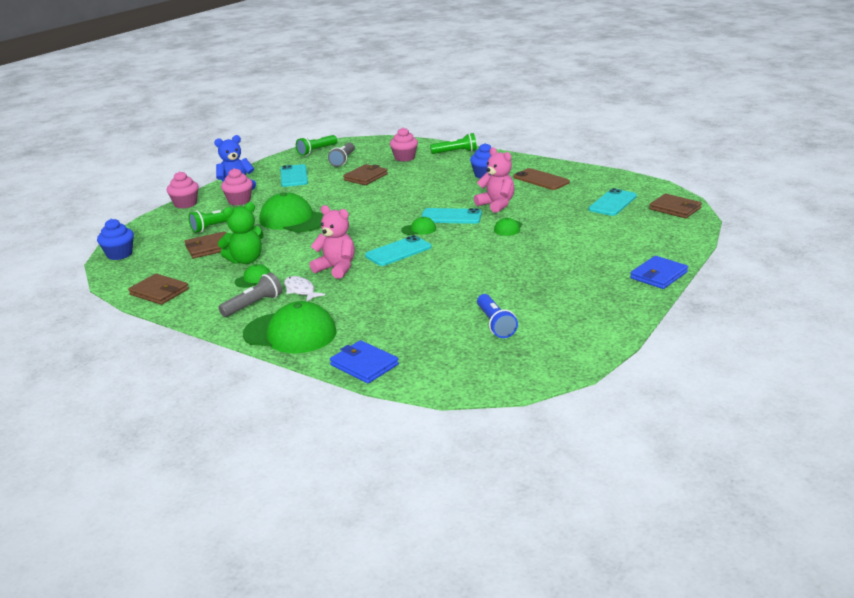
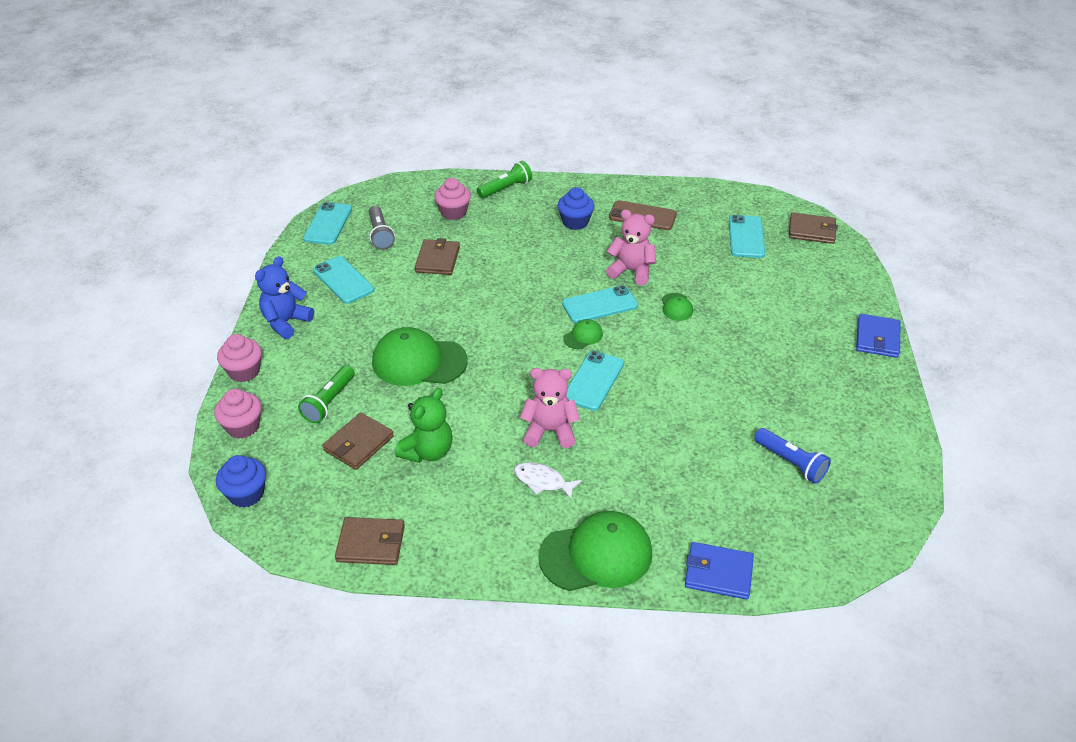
camera: 30 degrees left, 15 degrees up
grey flashlight [218,272,282,317] -> none
pink cupcake [221,168,253,205] -> pink cupcake moved to [214,389,262,439]
green cap [234,264,270,288] -> none
green flashlight [296,135,337,156] -> turquoise phone [303,202,352,245]

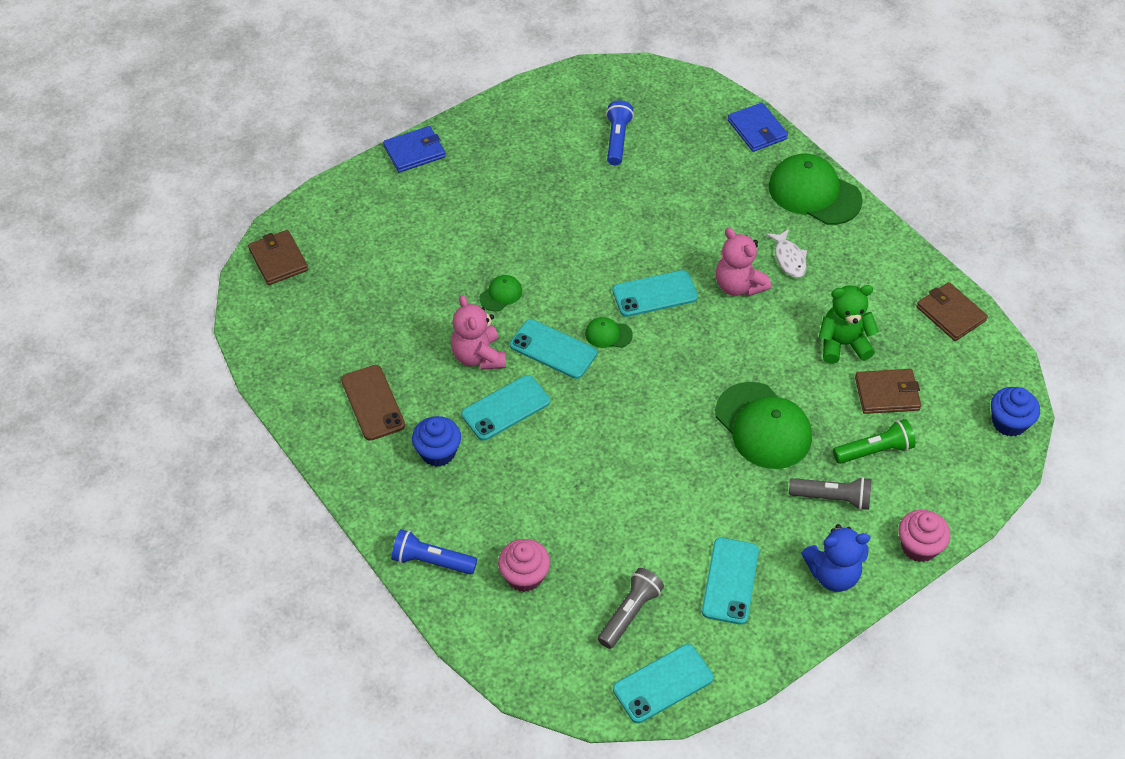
camera: 130 degrees left, 10 degrees up
pink cupcake [214,389,262,439] -> none
brown wallet [415,238,460,275] -> none
green flashlight [477,161,532,198] -> blue flashlight [391,529,477,575]
turquoise phone [729,215,765,258] -> turquoise phone moved to [461,375,550,441]
none -> grey flashlight [789,477,872,510]

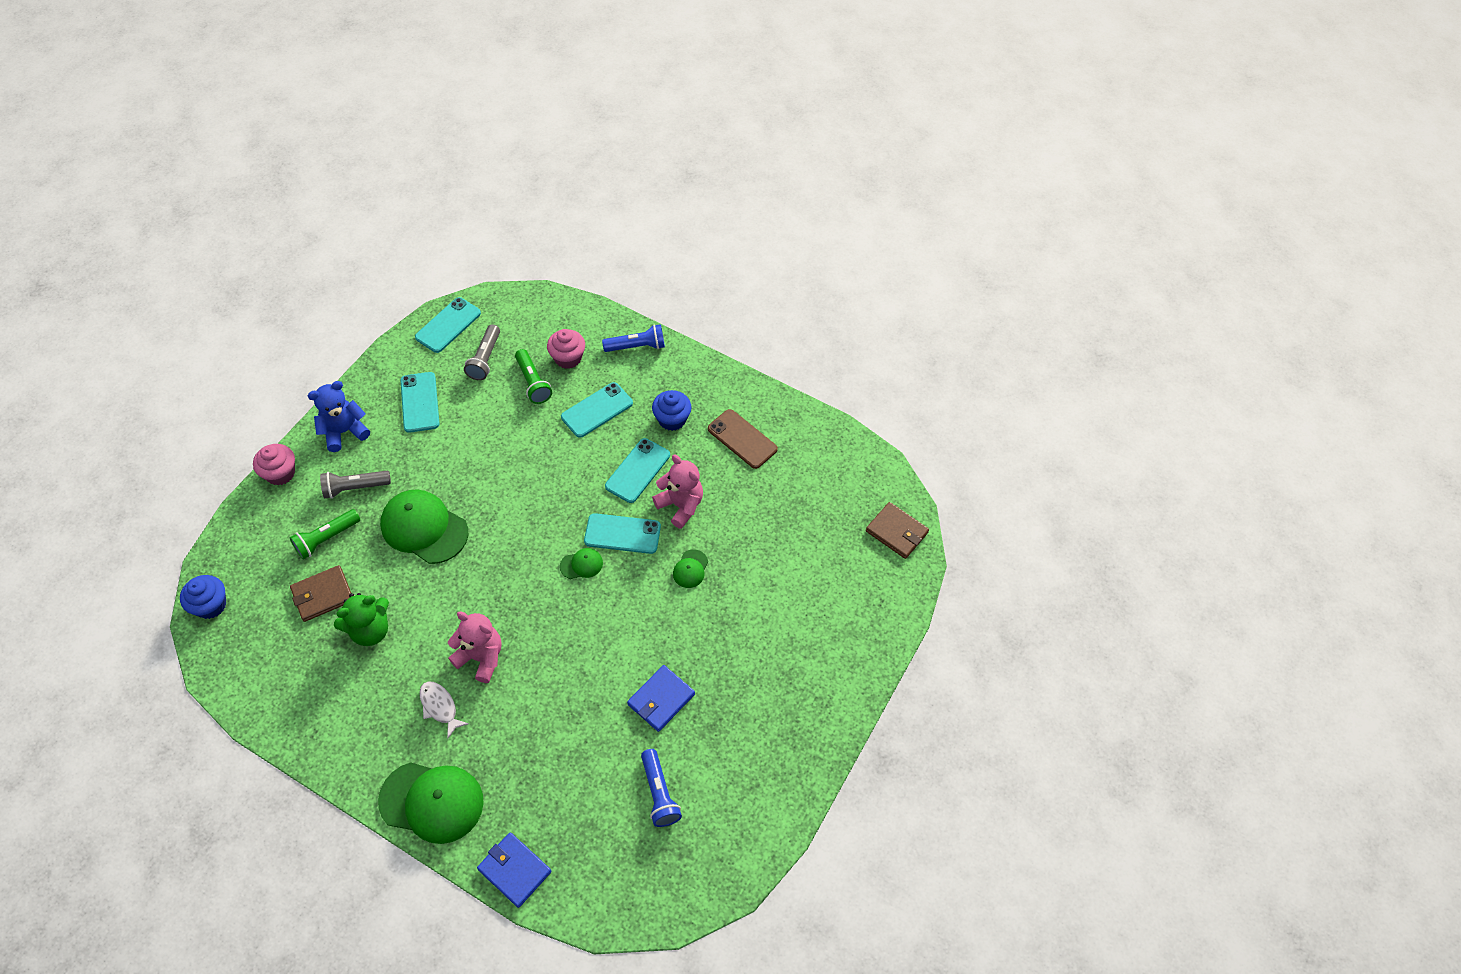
camera: 155 degrees right, 5 degrees up
blue wallet [383,126,446,173] -> blue wallet moved to [627,665,695,732]
turquoise phone [612,270,698,317] -> turquoise phone moved to [561,382,633,438]
brown wallet [916,282,988,341] -> none
none -> green flashlight [515,349,552,404]

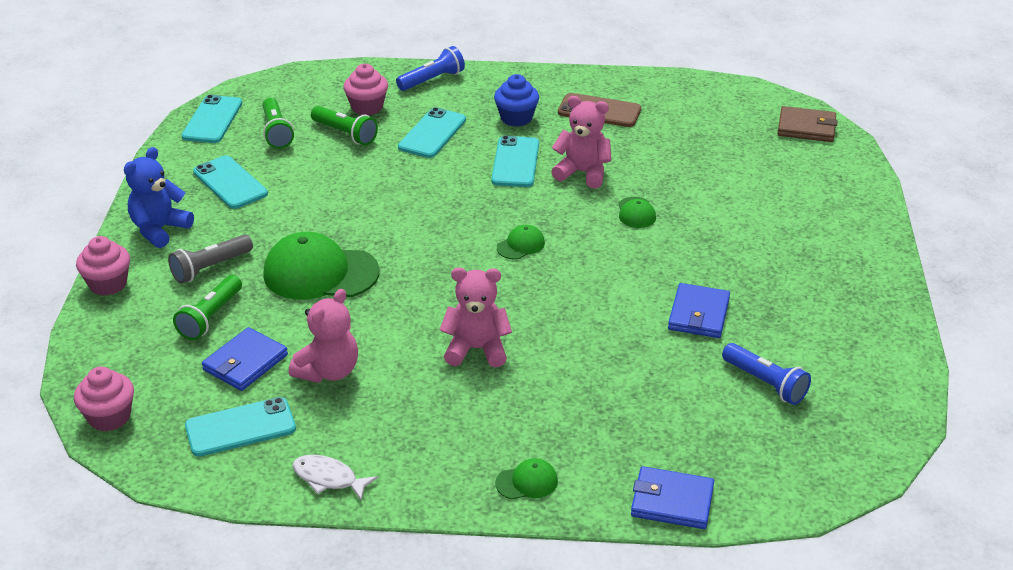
camera: 25 degrees left, 20 degrees down
blue cupcake [180,575,226,619] -> pink cupcake [74,366,134,432]
brown wallet [290,565,351,622] -> blue wallet [202,327,288,391]
green teddy bear [334,593,389,646] -> pink teddy bear [289,289,358,383]
green cap [378,762,484,844] -> green cap [495,458,558,499], size x0.46
white fish [420,681,469,739] -> white fish moved to [292,455,378,500]
grey flashlight [464,324,500,380] -> green flashlight [262,98,294,149]
turquoise phone [584,513,661,554] -> turquoise phone moved to [185,397,296,457]

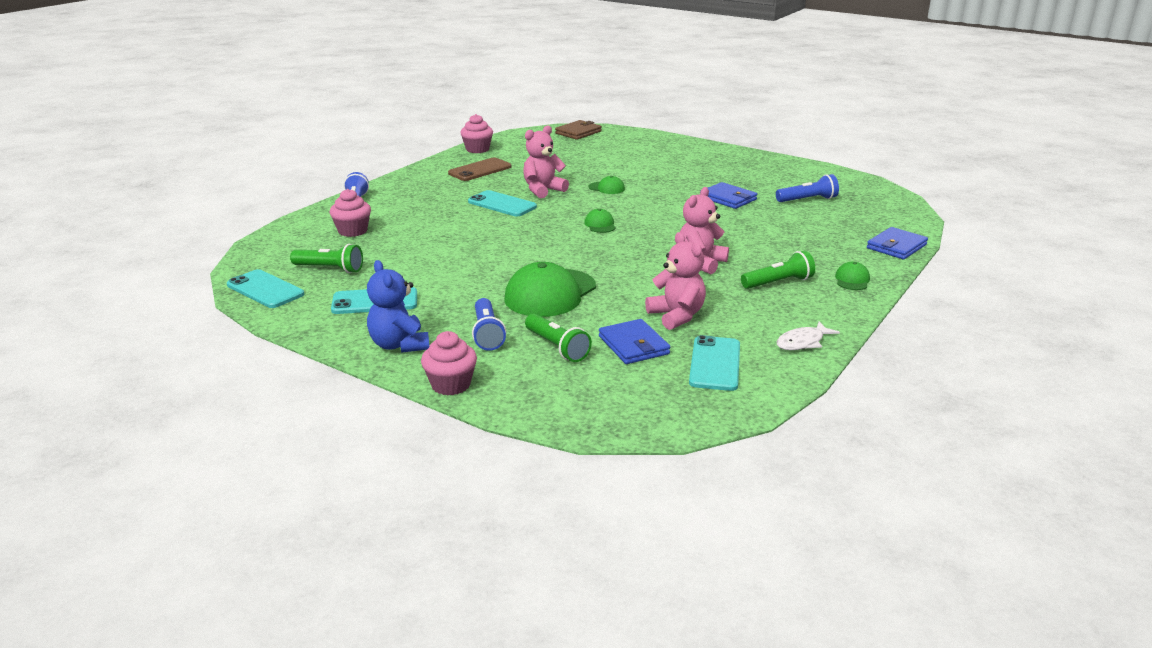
camera: 60 degrees left, 10 degrees down
pink cupcake [74,366,134,432] -> pink cupcake moved to [460,114,493,153]
grey flashlight [168,234,253,284] -> blue flashlight [472,298,506,351]
green flashlight [311,106,378,145] -> green flashlight moved to [741,250,815,289]
turquoise phone [398,107,466,158] -> none
blue cupcake [494,74,539,127] -> none

